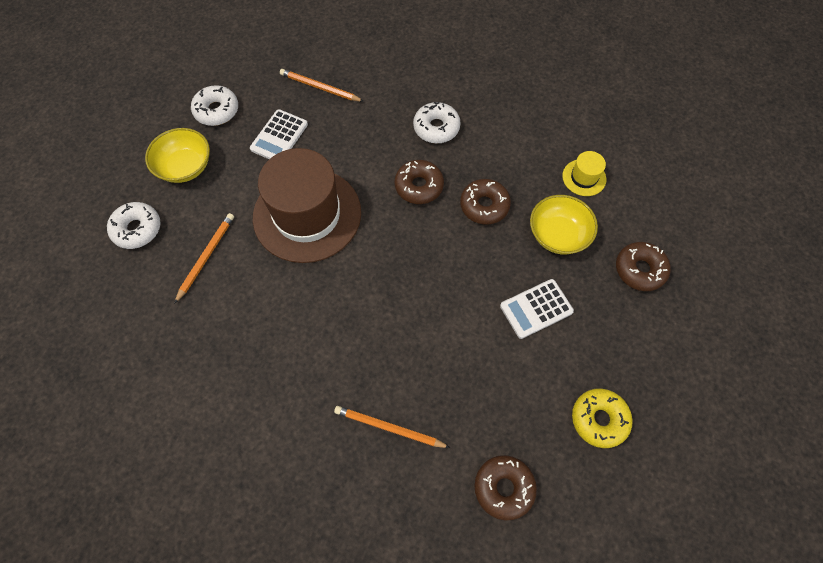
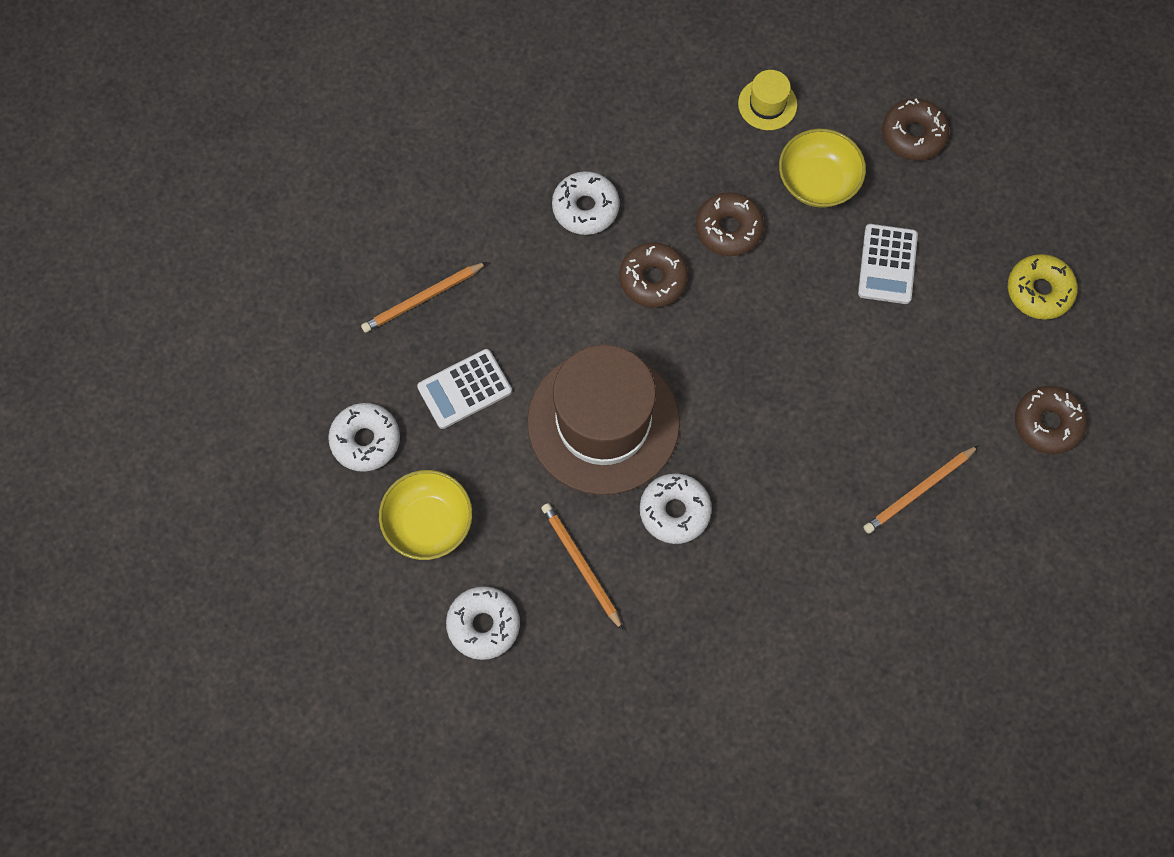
camera: 55 degrees left, 5 degrees up
white calculator [250,109,308,159] -> white calculator turned 90 degrees clockwise [417,349,512,429]
none -> white donut [640,473,712,544]

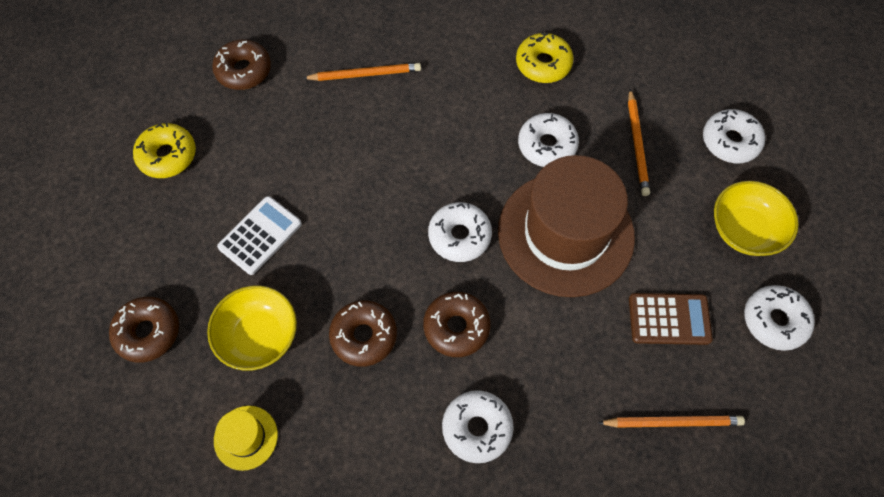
camera: 150 degrees left, 5 degrees down
white calculator [417,349,512,429] -> brown calculator [629,293,713,345]
none -> white donut [428,202,492,262]
none -> yellow donut [516,33,574,83]

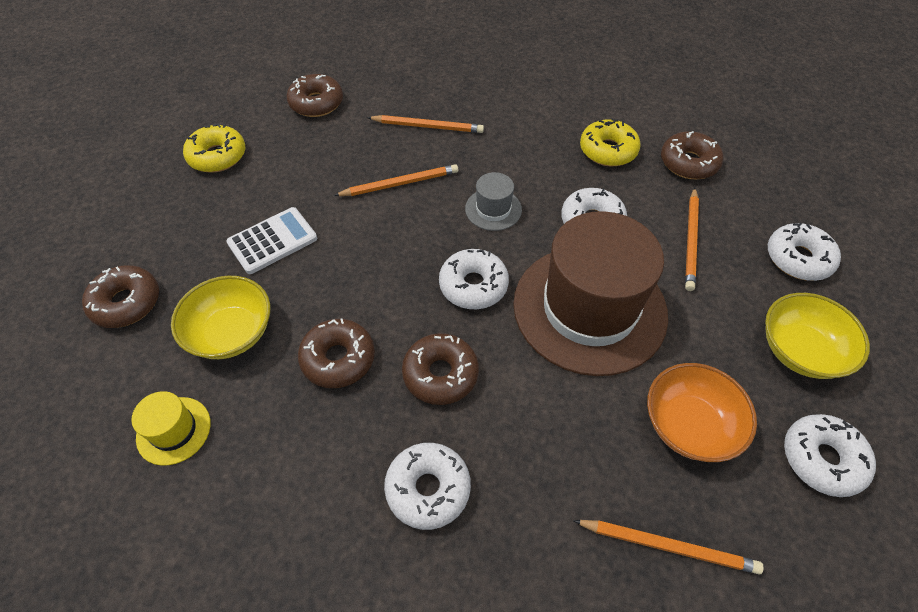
camera: 15 degrees right, 10 degrees down
brown calculator [629,293,713,345] -> orange bowl [647,363,757,462]
none -> orange pencil [334,164,458,196]
none -> grey hat [465,172,522,231]
none -> brown donut [661,131,724,179]

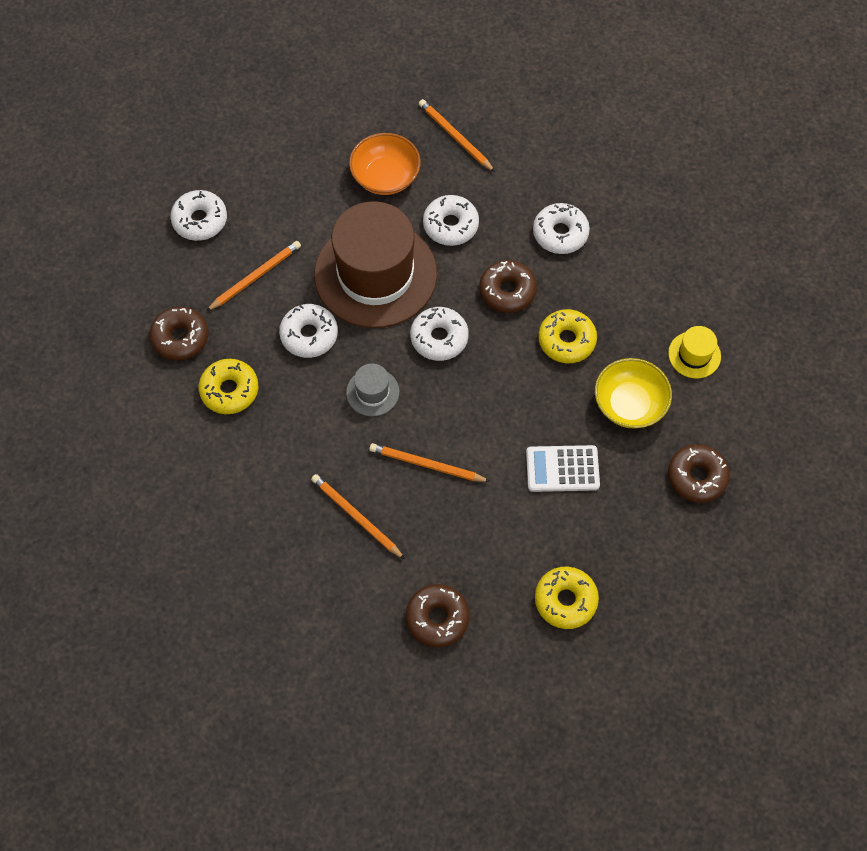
camera: 145 degrees left, 10 degrees up
brown donut [298,319,375,388] -> yellow donut [538,309,597,363]
yellow bowl [765,293,870,379] -> none
white donut [784,414,876,497] -> white donut moved to [423,195,479,246]

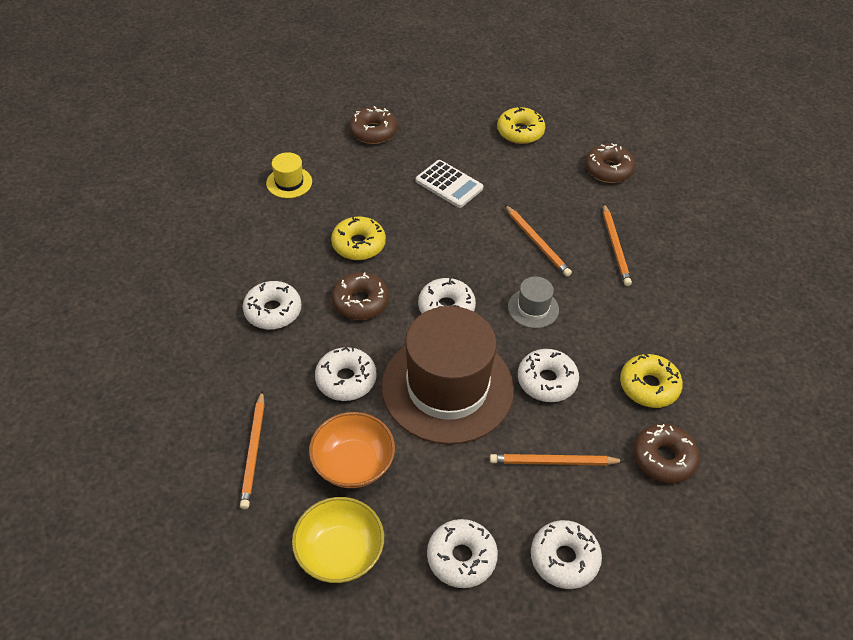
camera: 140 degrees left, 15 degrees down
yellow bowl [595,358,672,429] -> yellow bowl moved to [292,497,384,583]
none -> white donut [427,519,498,588]

